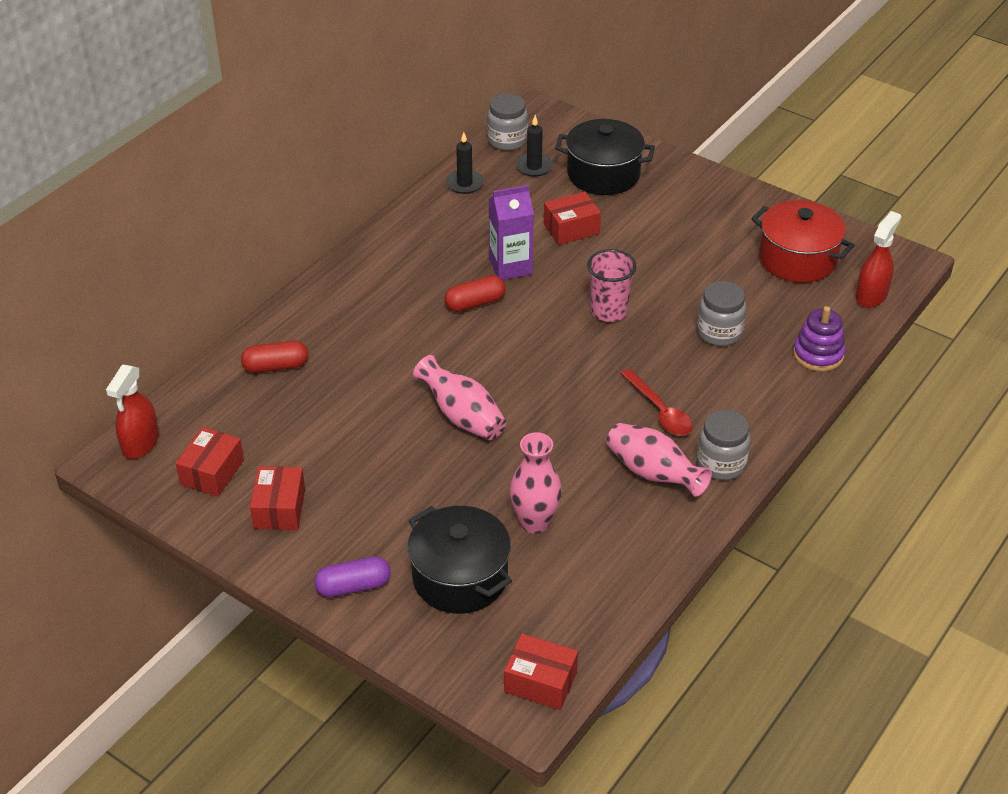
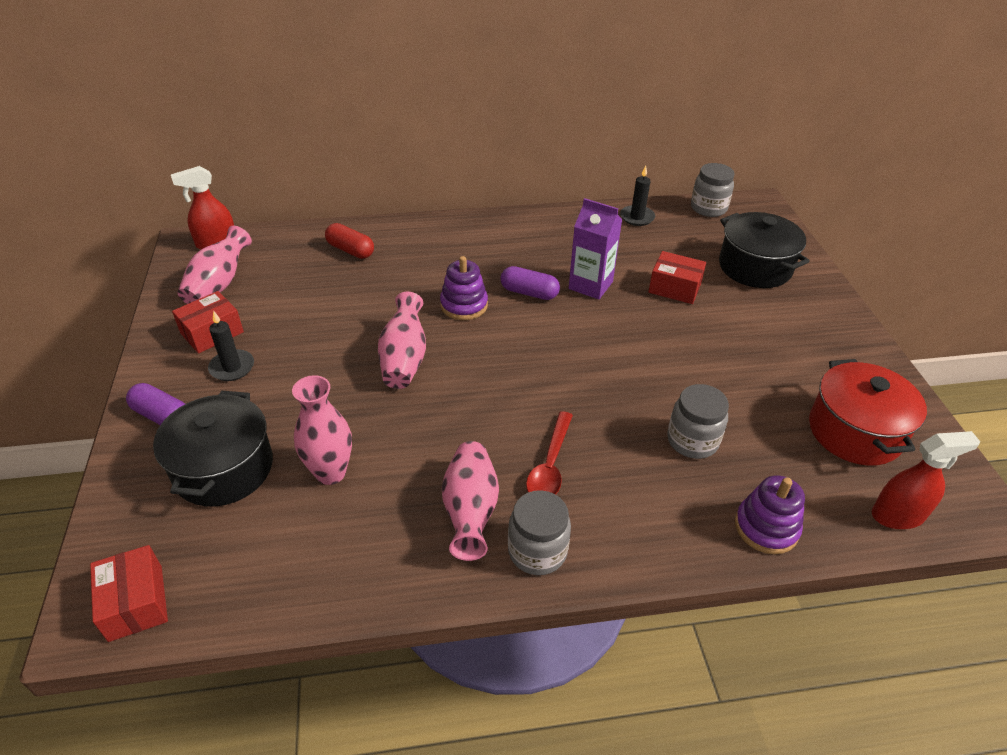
camera: 45 degrees right, 0 degrees up
red box [176,427,244,497] -> pink vase [178,226,252,304]
red capsule [444,275,506,312] -> purple capsule [500,266,560,300]
black candle [516,115,553,177] -> black candle moved to [208,310,254,381]
pink cup [587,249,636,322] -> none
none -> purple stacking toy [440,256,488,320]

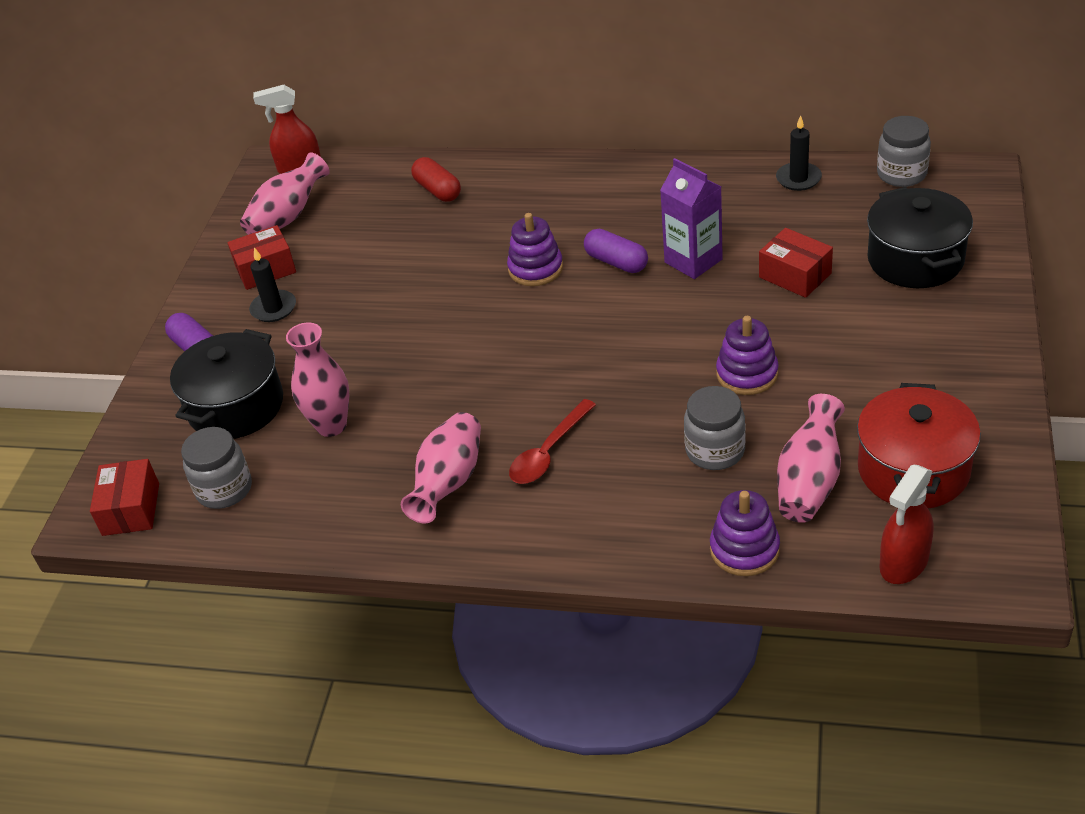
camera: 25 degrees right, 0 degrees up
pink vase [378,292,426,389] -> pink vase moved to [777,394,845,523]
grey jar [508,490,571,575] -> grey jar moved to [181,427,252,509]
red spray bottle [872,431,980,529] -> red spray bottle turned 120 degrees clockwise [879,465,934,584]
none -> purple stacking toy [716,316,779,395]

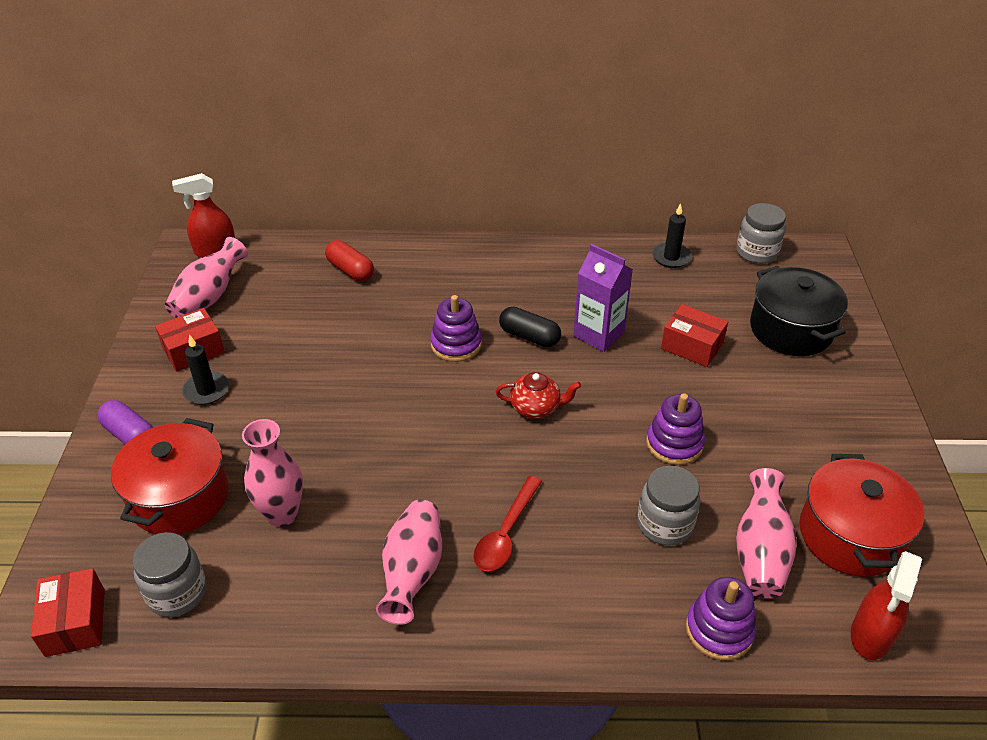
camera: 15 degrees left, 0 degrees up
black pot [170,329,283,439] -> red pot [111,418,229,535]
purple capsule [584,229,648,273] -> black capsule [499,307,561,347]
none -> red teapot [496,372,581,419]

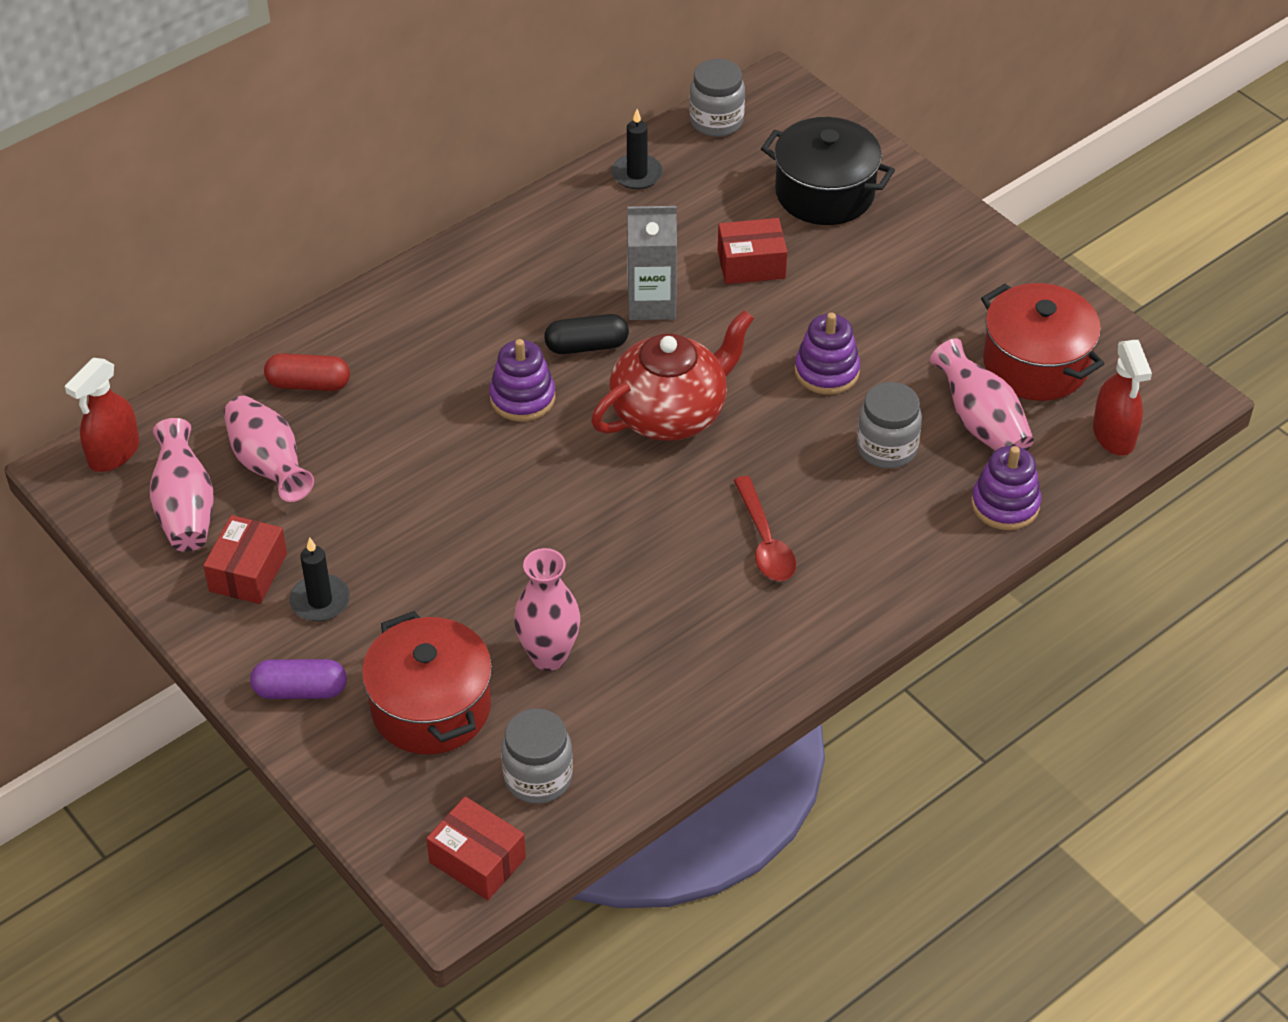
camera: 40 degrees left, 5 degrees up
pink vase [376,500,442,625] -> pink vase moved to [224,396,314,502]
red teapot [496,372,581,419] -> red teapot [591,310,754,441], size x1.91
purple carton [573,244,633,352] -> grey carton [627,206,677,320]

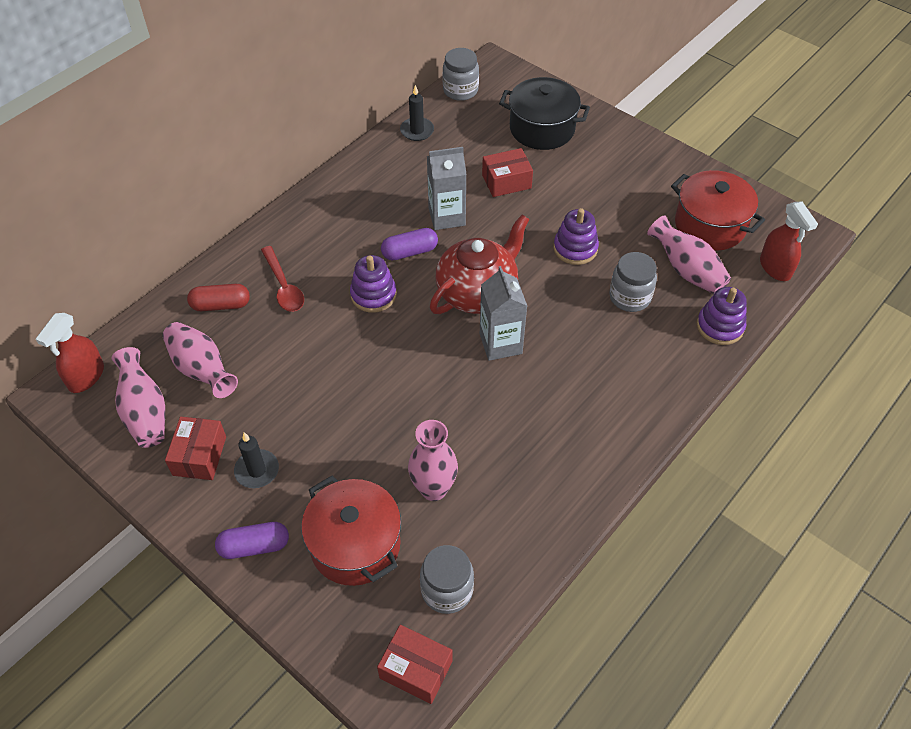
camera: 10 degrees left, 5 degrees up
black capsule [544,314,629,354] -> purple capsule [381,228,438,261]
red spoon [734,476,796,581] -> red spoon moved to [261,246,304,312]
none -> grey carton [480,266,527,361]

